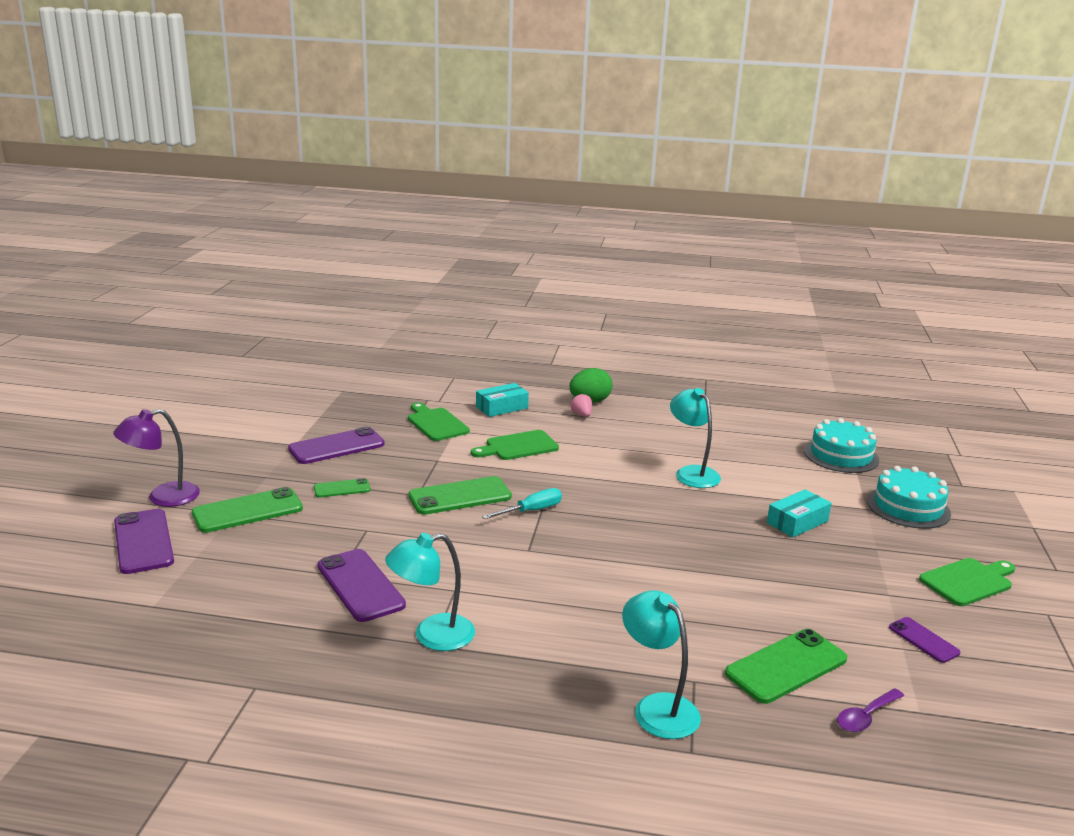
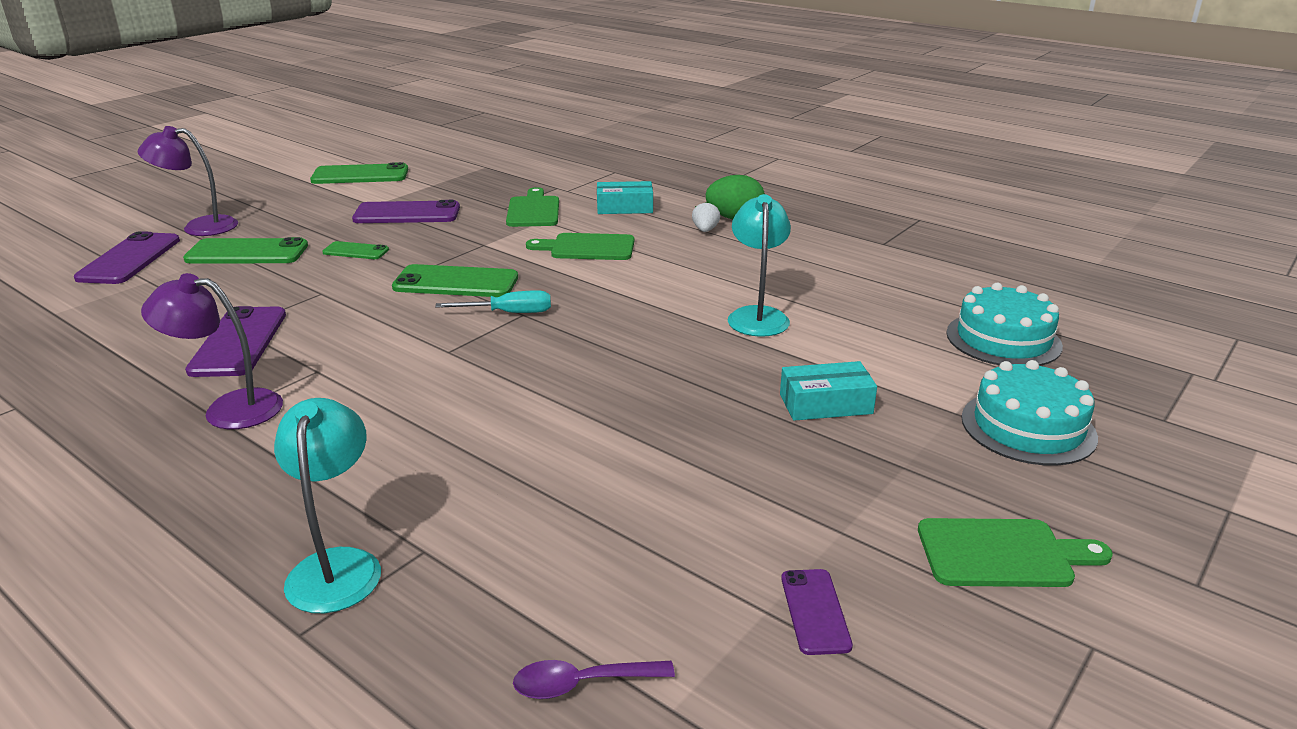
camera: 30 degrees right, 5 degrees up
turquoise lamp [385,533,475,651] -> purple lamp [141,273,283,429]
pink strawberry [570,393,592,417] -> white strawberry [692,201,720,232]
green phone [725,629,847,704] -> green phone moved to [310,162,408,184]

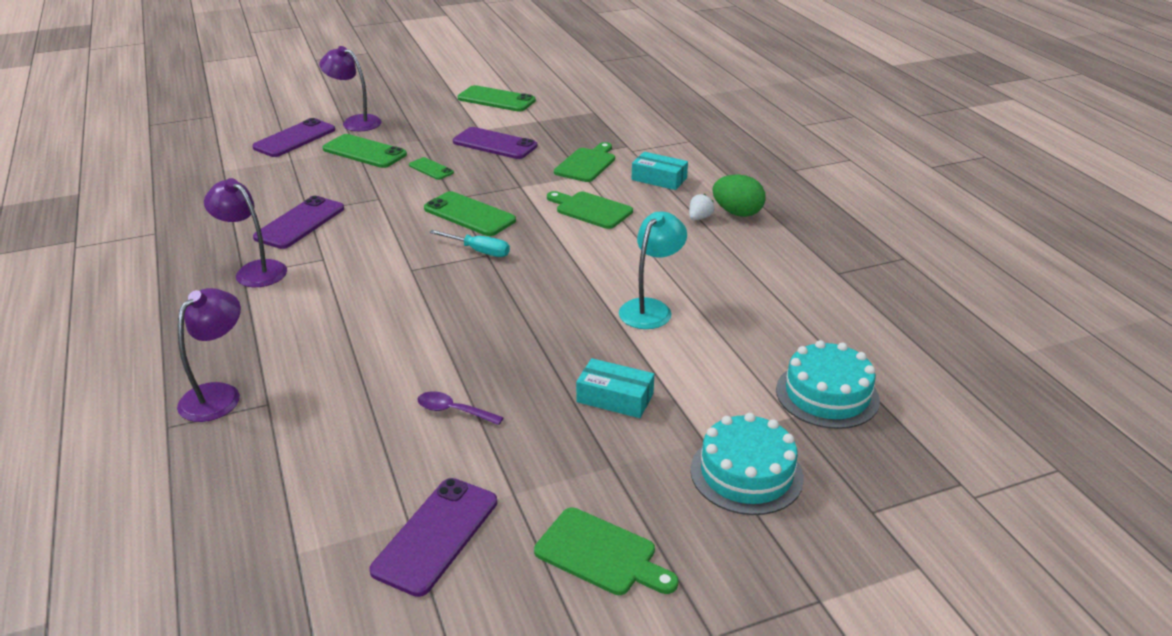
camera: 30 degrees right, 5 degrees up
turquoise lamp [274,398,381,613] -> purple lamp [177,288,241,422]
purple spoon [513,660,675,699] -> purple spoon moved to [417,392,504,425]
purple phone [781,569,853,655] -> purple phone [369,478,497,597], size x1.80

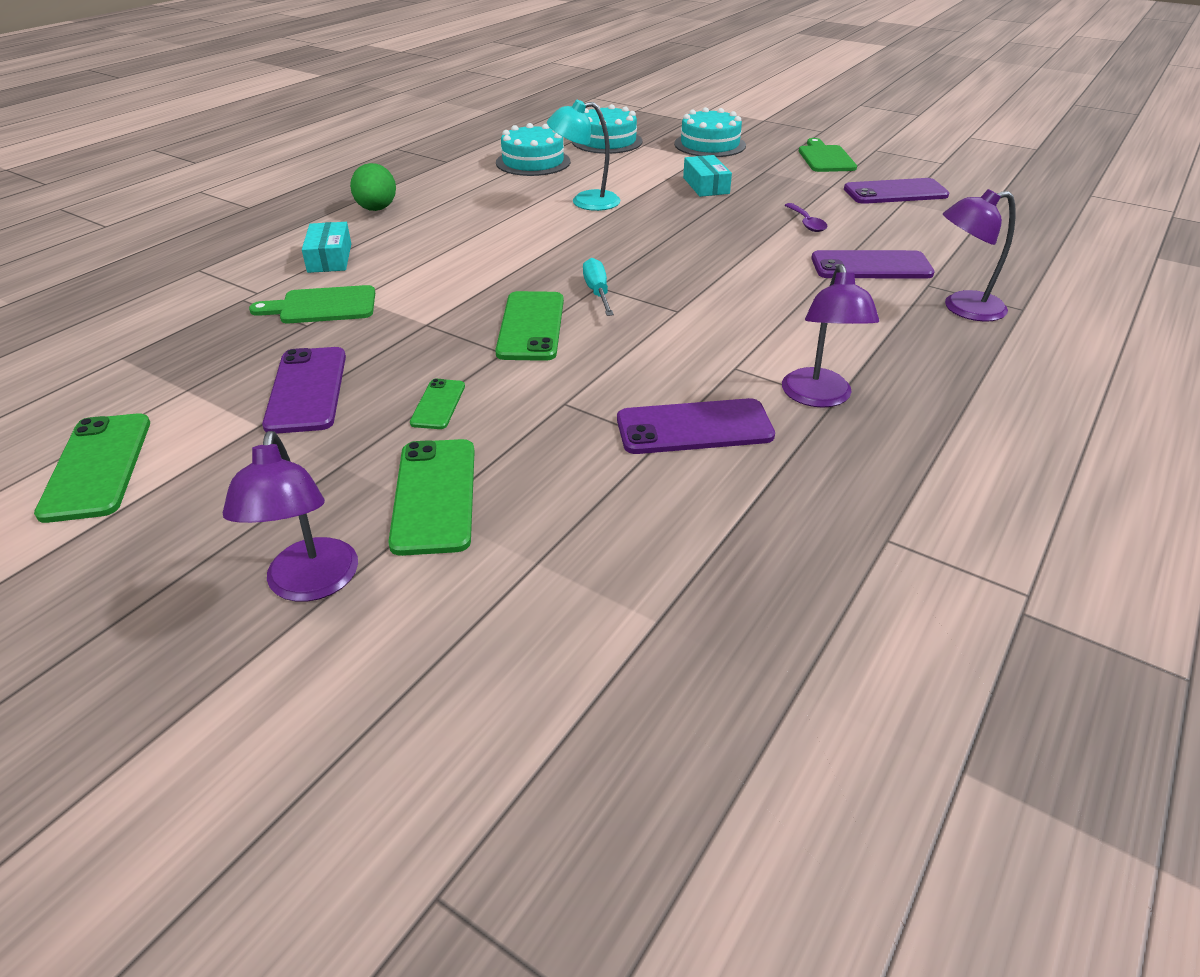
camera: 125 degrees left, 5 degrees up
purple phone [252,118,335,157] -> purple phone moved to [811,250,935,279]
green cutting board [547,191,633,229] -> none
white strawberry [689,194,714,220] -> none
none -> turquoise cake [496,123,570,176]

